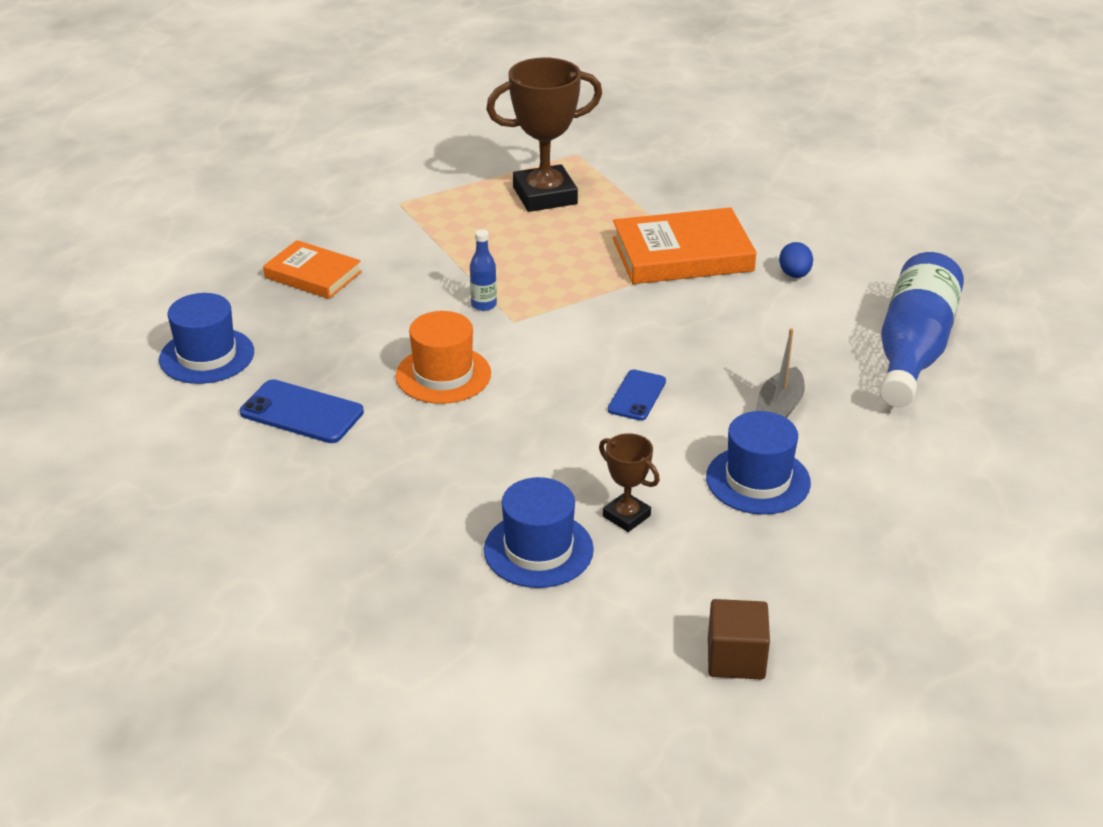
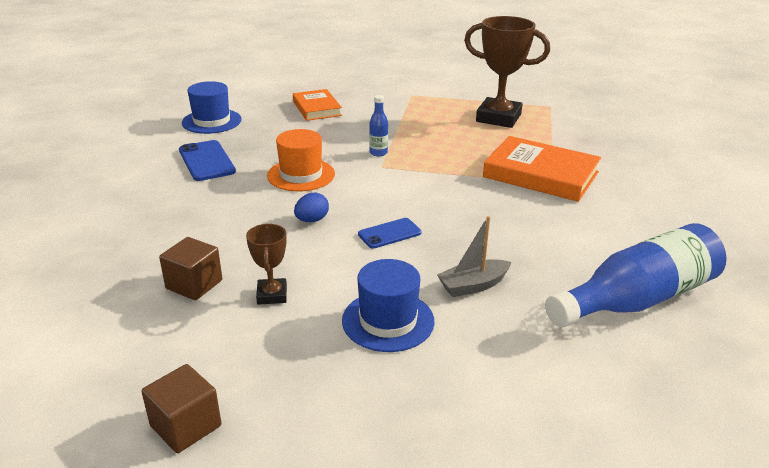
camera: 40 degrees right, 5 degrees down
blue hat [484,477,594,588] -> brown cube [159,237,222,300]
blue egg [779,242,813,278] -> blue egg moved to [294,193,329,222]

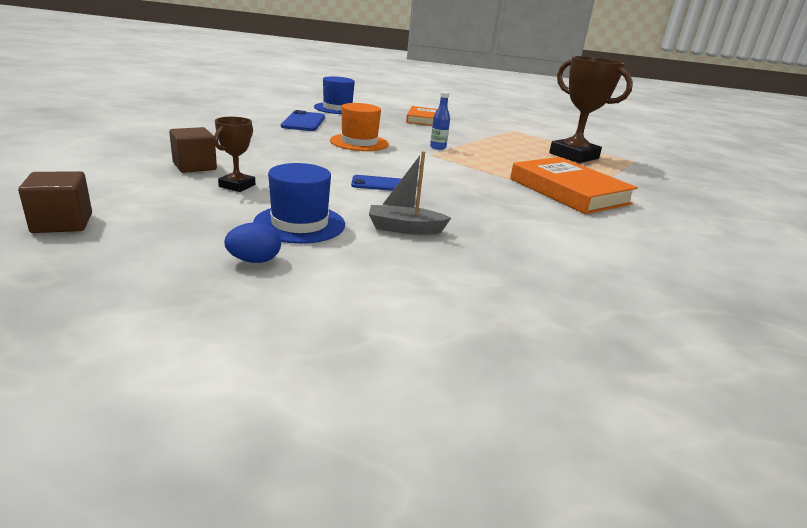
camera: 25 degrees right, 5 degrees down
blue egg [294,193,329,222] -> blue egg moved to [224,222,281,263]
blue bottle [545,223,726,327] -> none

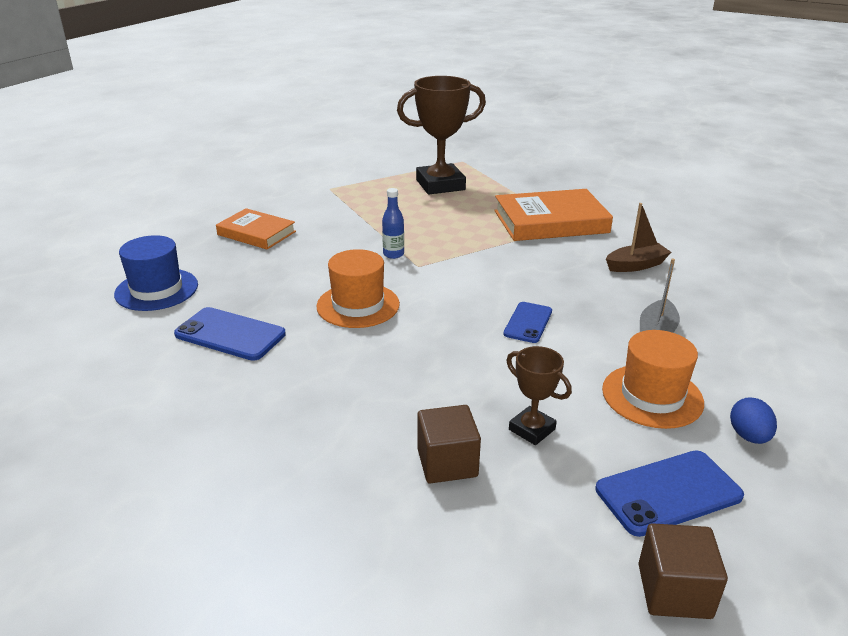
camera: 65 degrees left, 5 degrees up
blue hat [253,163,345,244] -> orange hat [602,330,704,429]
none -> blue phone [595,450,744,537]
none -> brown boat [606,203,671,272]

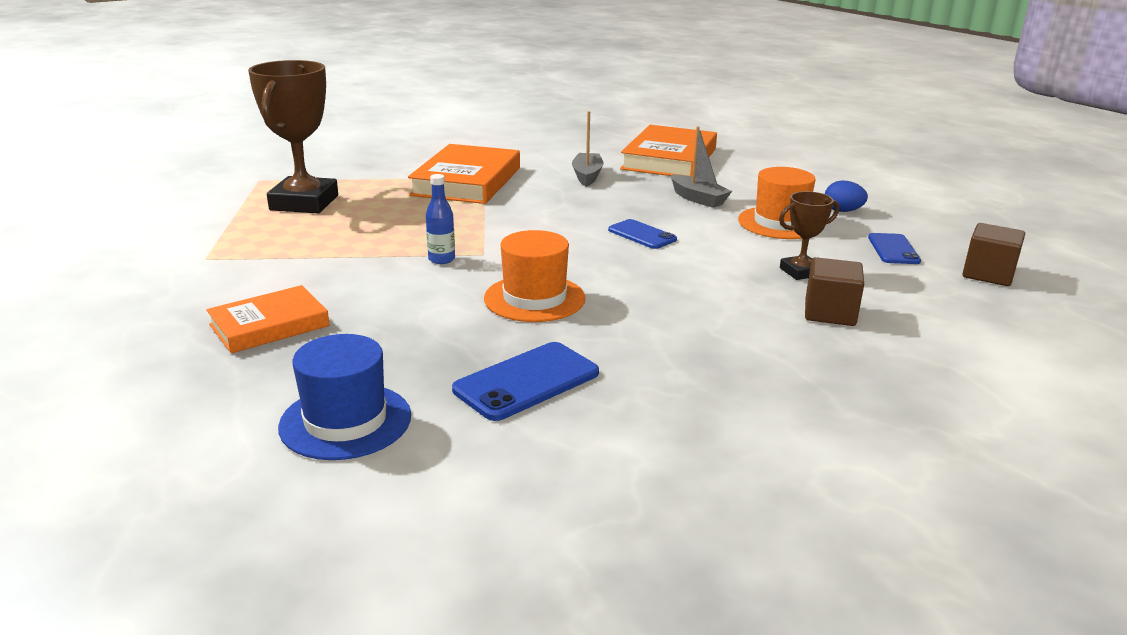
camera: 65 degrees left, 5 degrees down
blue phone [595,450,744,537] -> blue phone [868,233,921,264], size x0.66
brown boat [606,203,671,272] -> grey boat [572,111,604,186]
none -> orange book [620,125,717,176]

